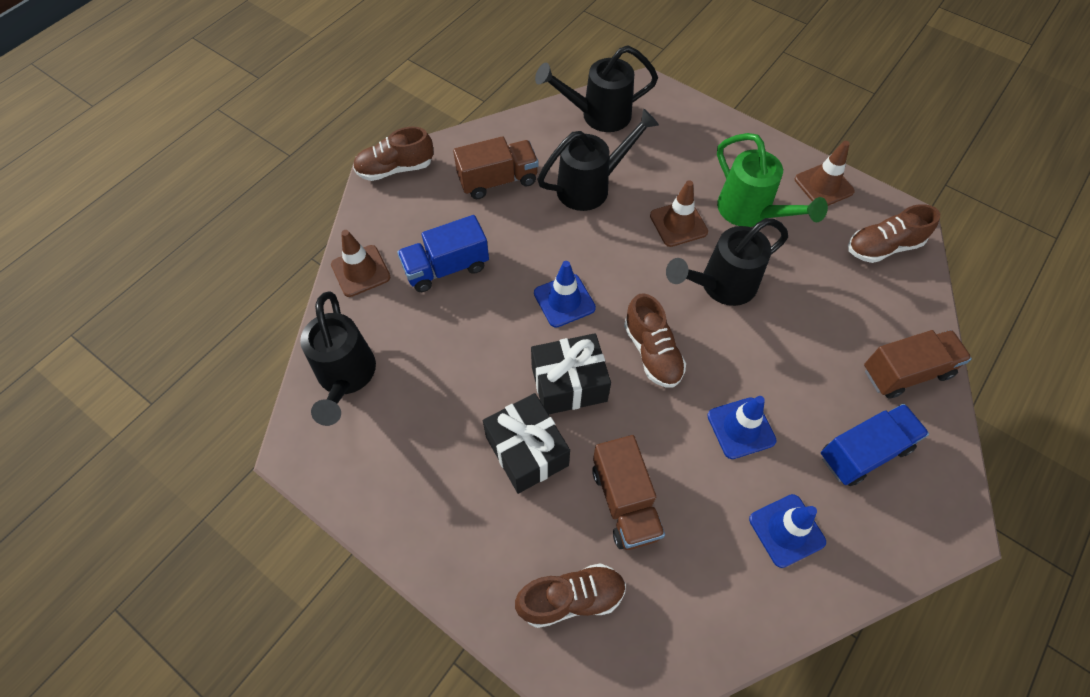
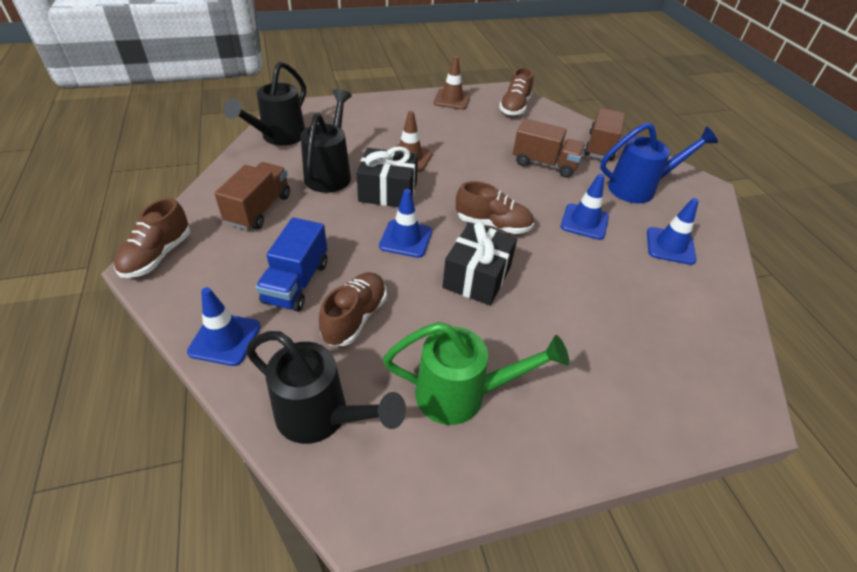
camera: 55 degrees left, 15 degrees down
brown traffic cone [331,230,390,297] -> blue traffic cone [187,287,261,366]
black gift [483,393,570,494] -> black gift moved to [356,146,418,207]
brown shoe [515,563,626,628] -> brown shoe moved to [319,272,387,346]
brown truck [592,435,665,550] -> brown truck moved to [513,118,585,178]
black watering can [666,218,788,306] -> none
green watering can [717,133,828,227] -> green watering can moved to [383,322,569,425]
blue truck [821,404,929,486] -> blue watering can [600,122,718,203]

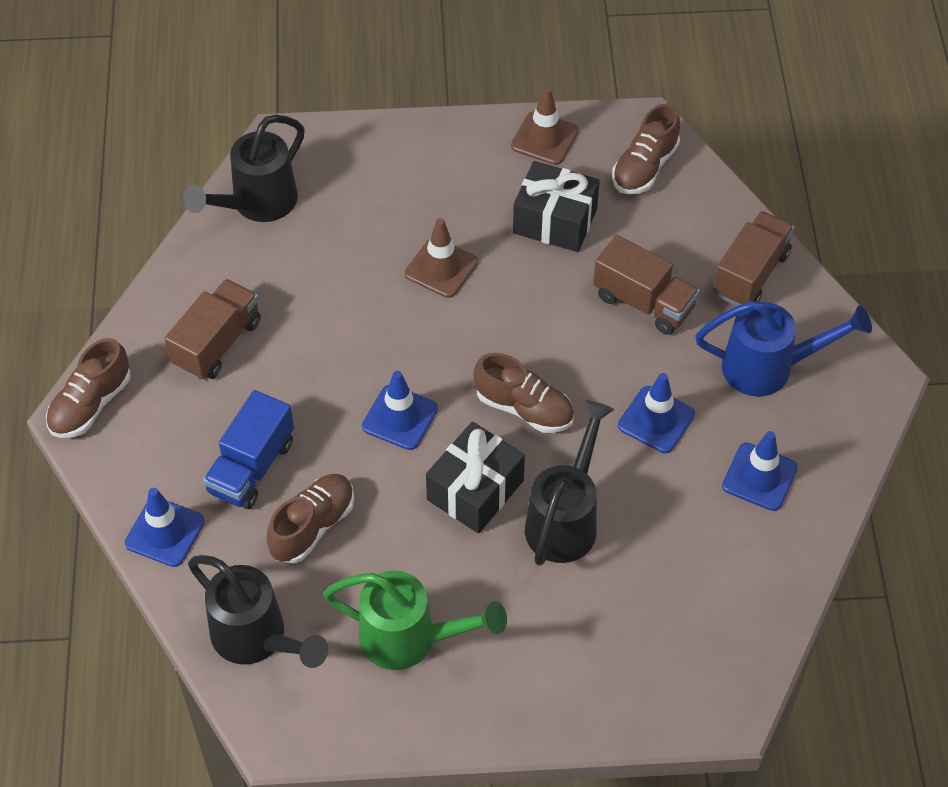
camera: 15 degrees right, 10 degrees up
black watering can [301,89,352,193] -> black watering can moved to [525,400,614,566]
black gift [356,146,418,207] -> black gift moved to [513,161,600,252]

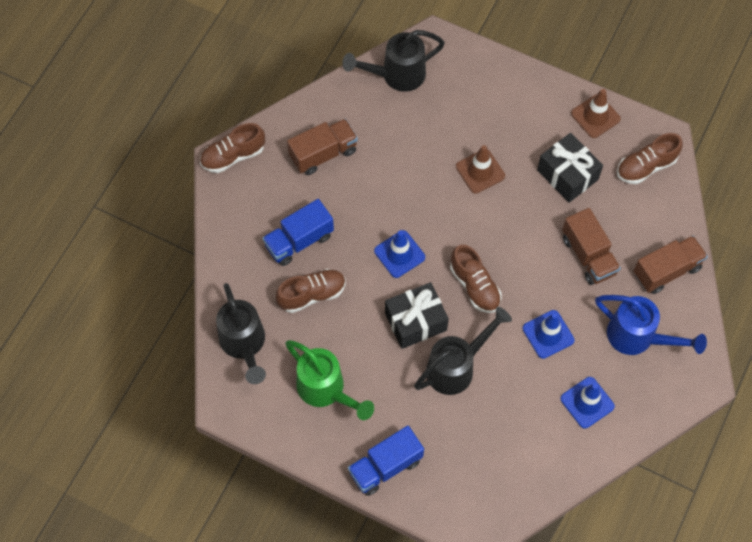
camera: 30 degrees right, 10 degrees up
blue traffic cone [125,488,205,567] -> none
none -> blue truck [348,426,424,496]

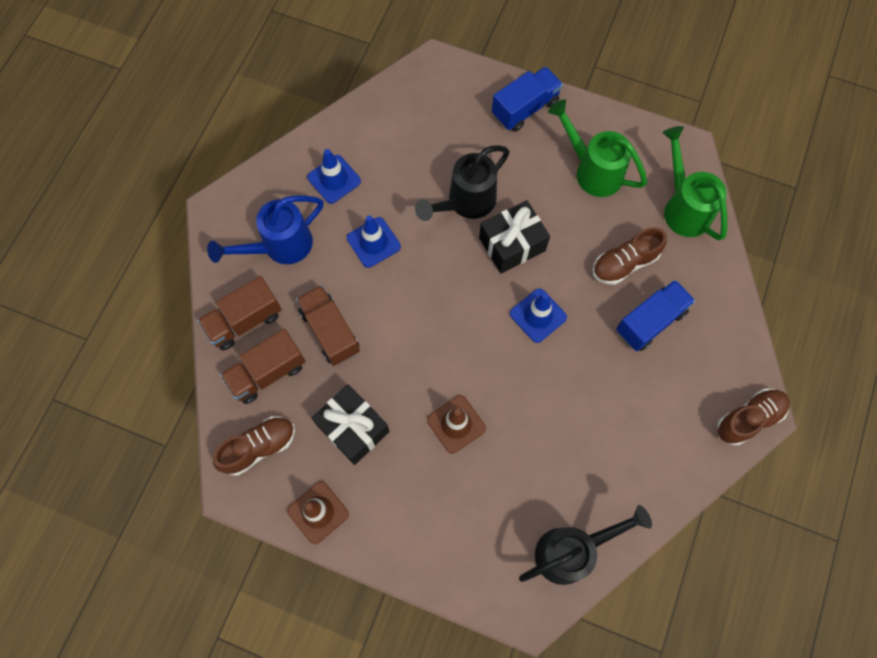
camera: 175 degrees right, 5 degrees up
black watering can [216,283,266,384] -> green watering can [662,126,727,241]
brown truck [287,119,358,175] -> brown truck moved to [220,329,306,404]
brown shoe [450,245,502,313] -> none
blue watering can [595,295,707,355] -> blue watering can turned 60 degrees counterclockwise [207,196,324,264]

